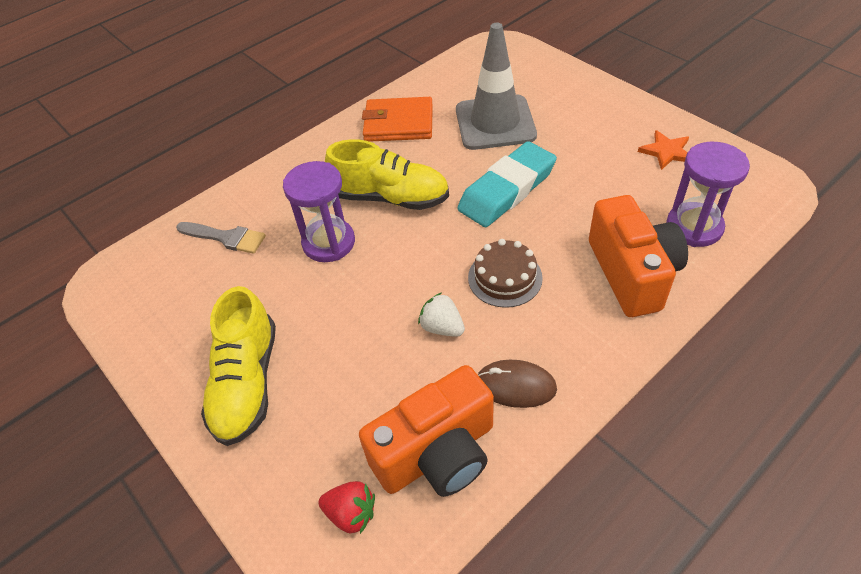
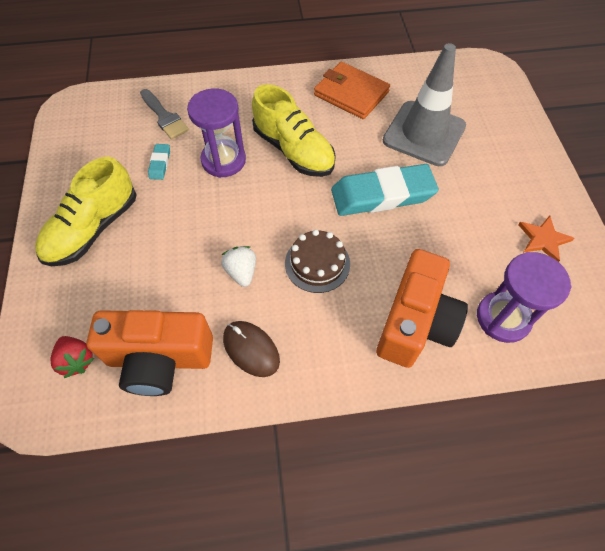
camera: 30 degrees right, 10 degrees up
none -> turquoise eraser [148,144,170,180]

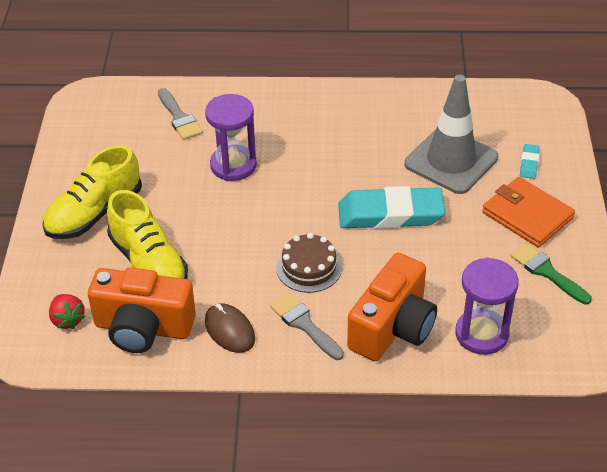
camera: 10 degrees right, 15 degrees down
turquoise eraser [148,144,170,180] -> turquoise eraser moved to [520,144,540,179]
white strawberry [221,246,256,287] -> none
yellow shoe [252,84,336,177] -> yellow shoe moved to [107,190,188,279]
orange wallet [314,62,390,119] -> orange wallet moved to [482,177,575,248]
orange star [518,216,575,262] -> green brush [511,243,592,304]
none -> grey brush [270,293,344,360]

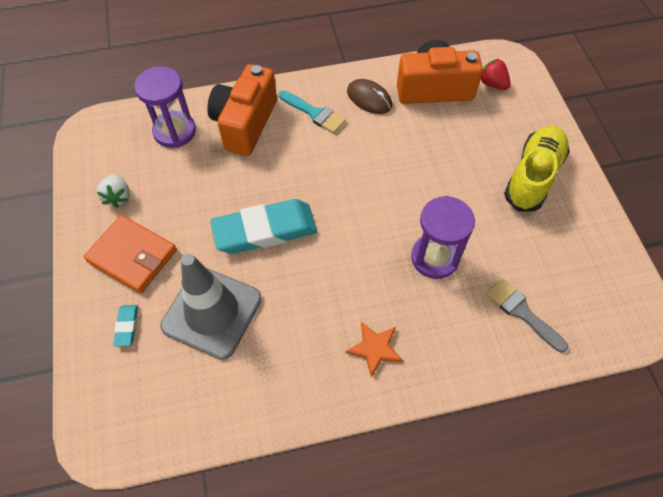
camera: 165 degrees right, 15 degrees up
yellow shoe [107,190,188,279] -> none
grey brush [270,293,344,360] -> turquoise brush [279,90,346,133]
brown cake [276,233,342,293] -> none
green brush [511,243,592,304] -> white strawberry [97,174,130,208]
none -> orange star [346,322,403,378]

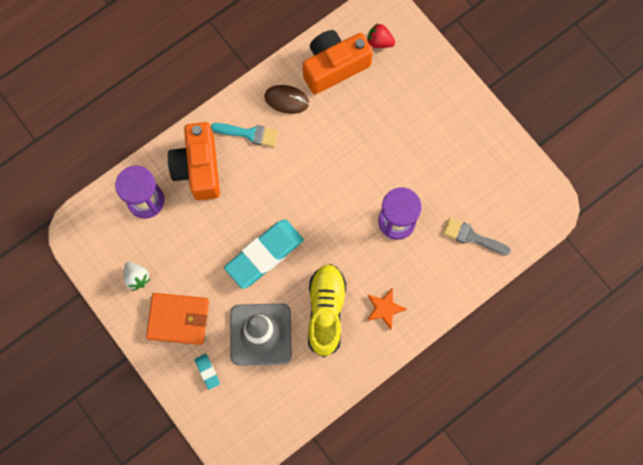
camera: 25 degrees left, 15 degrees up
yellow shoe [504,126,570,212] -> yellow shoe moved to [308,264,346,358]

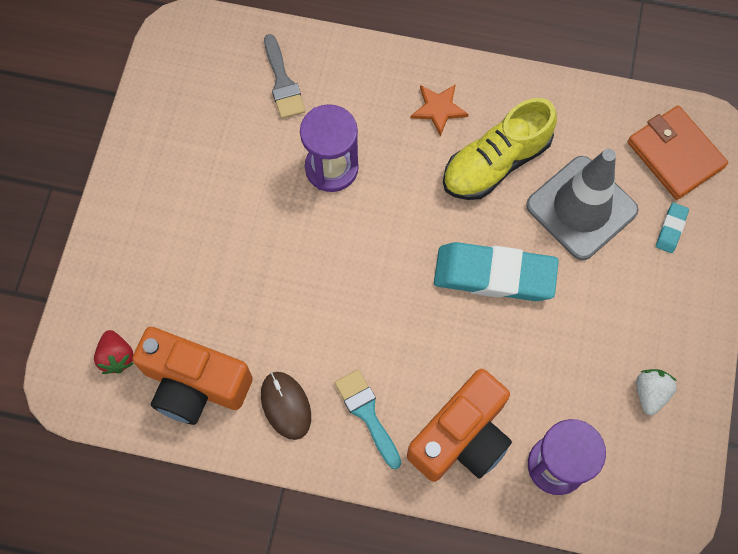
camera: 130 degrees left, 5 degrees down
orange wallet [146,293,209,345] -> orange wallet moved to [628,105,728,200]

